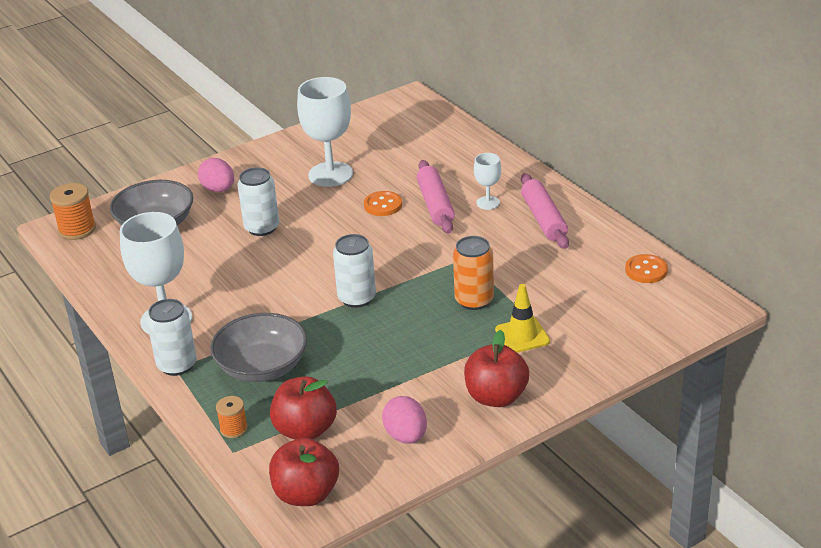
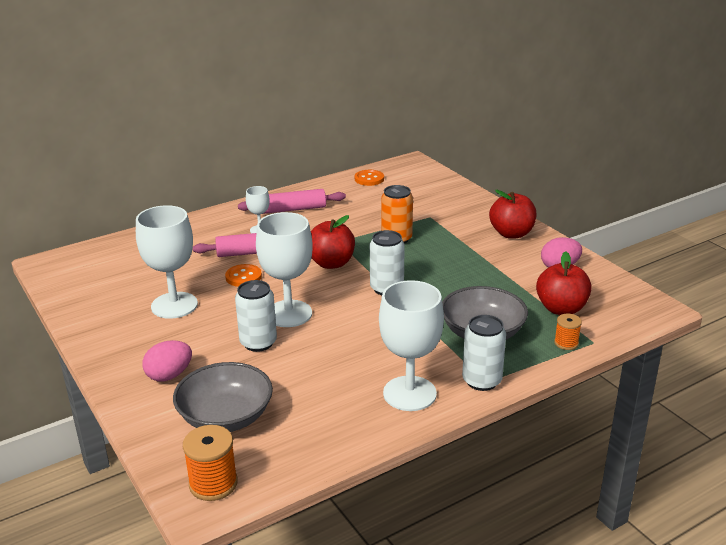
camera: 90 degrees left, 5 degrees down
red apple [269,437,339,506] -> red apple moved to [311,215,355,269]
yellow traffic cone [495,284,550,353] -> none
none -> white goblet [256,212,313,327]

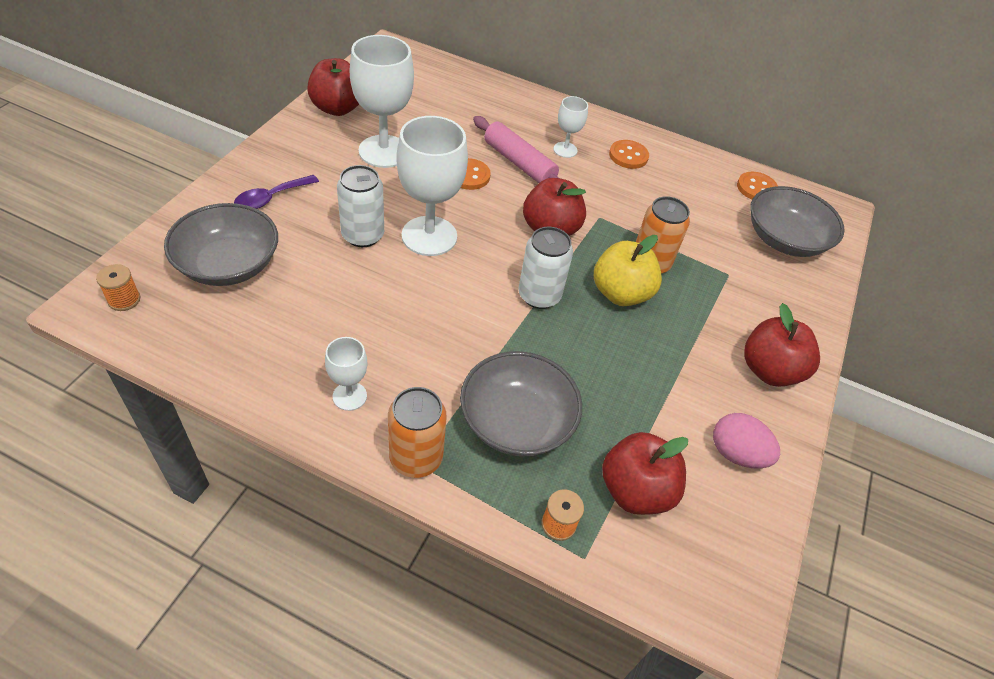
camera: 50 degrees right, 20 degrees up
pink egg [143,340,192,382] -> purple spoon [234,175,319,209]
orange spool [183,425,238,501] -> orange spool [96,264,141,311], size x0.60
pink rolling pin [238,189,346,214] -> orange button [609,140,649,169]
white goblet [379,280,444,411] -> white goblet [325,337,368,411], size x0.51
white can [462,315,506,391] -> orange can [388,387,447,478]
none -> red apple [307,58,359,116]
none -> yellow apple [594,235,662,306]
none -> grey bowl [750,186,845,257]

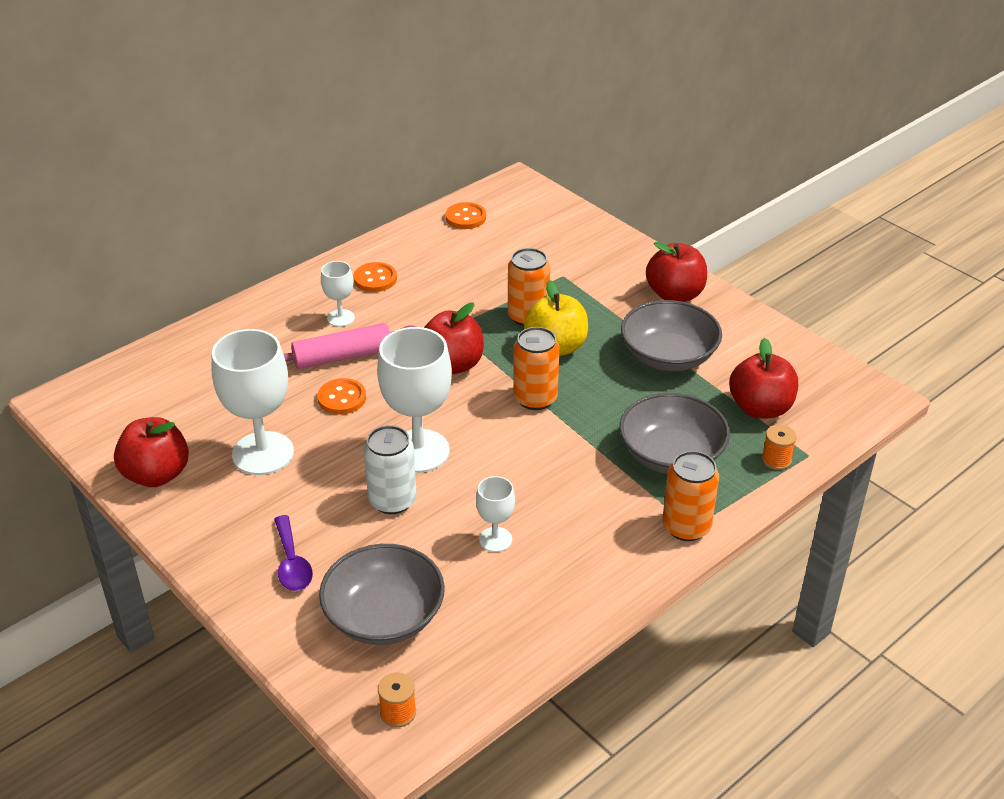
camera: 60 degrees left, 10 degrees down
white goblet [325,337,368,411] -> white goblet moved to [476,476,515,552]
white can [518,227,573,309] -> orange can [513,327,560,410]
pink egg [713,413,780,468] -> none
grey bowl [750,186,845,257] -> grey bowl moved to [621,300,722,371]

